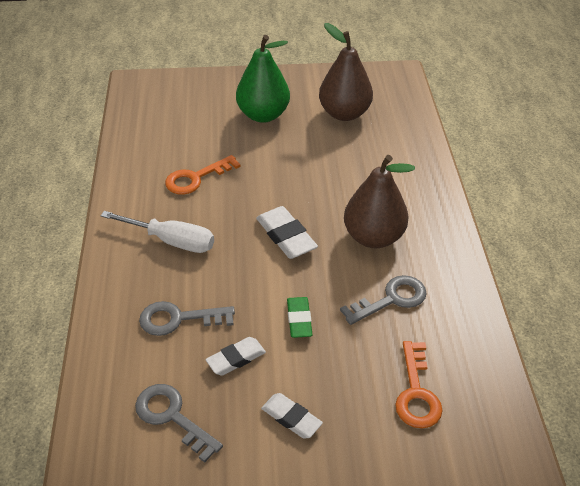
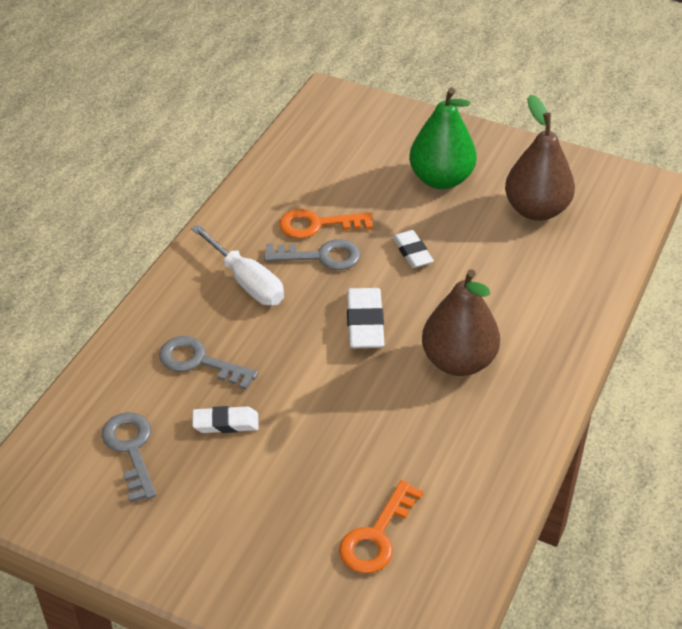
camera: 30 degrees right, 0 degrees up
white eraser [261,393,323,439] -> white eraser moved to [393,230,434,268]
green eraser [287,297,313,338] -> none
grey key [340,275,427,325] -> grey key moved to [264,239,361,270]

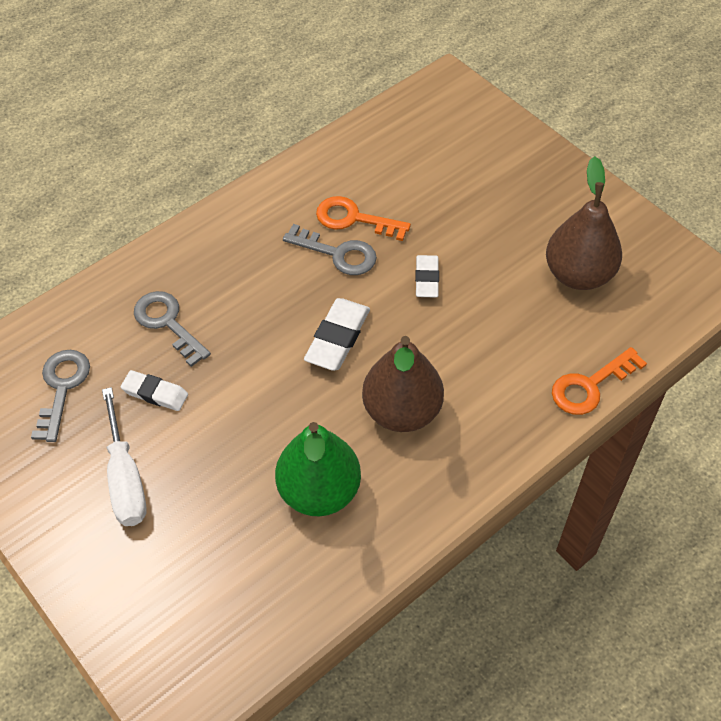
camera: 25 degrees right, 10 degrees up
white screwdriver [191,225,284,305] -> white screwdriver moved to [102,387,147,526]
orange key [339,480,423,573] -> orange key moved to [552,347,647,415]
green pear [409,88,477,189] -> green pear moved to [275,422,361,516]

